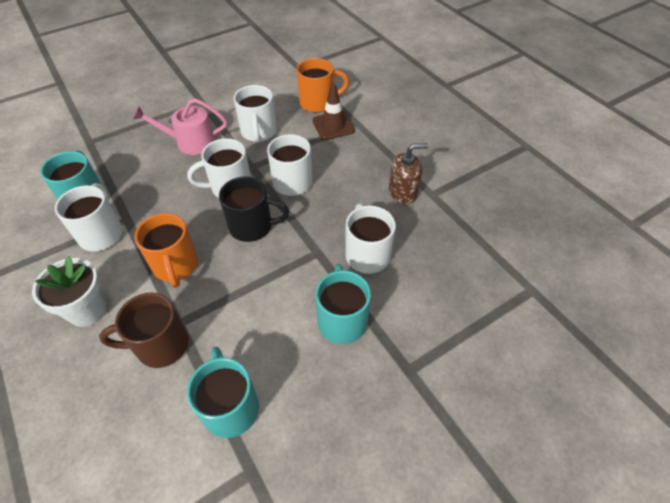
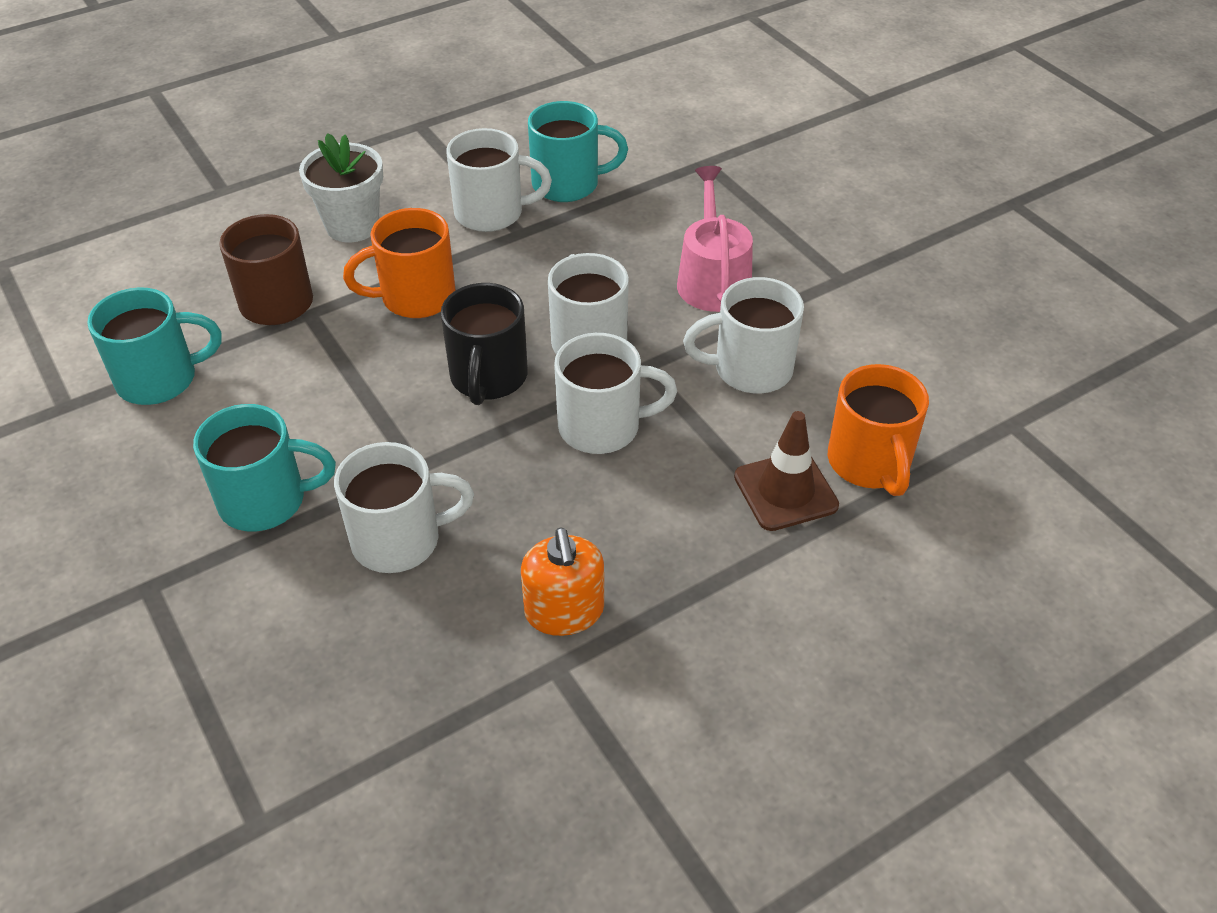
camera: 90 degrees right, 5 degrees down
brown soap dispenser [389,143,428,204] -> orange soap dispenser [521,528,604,636]

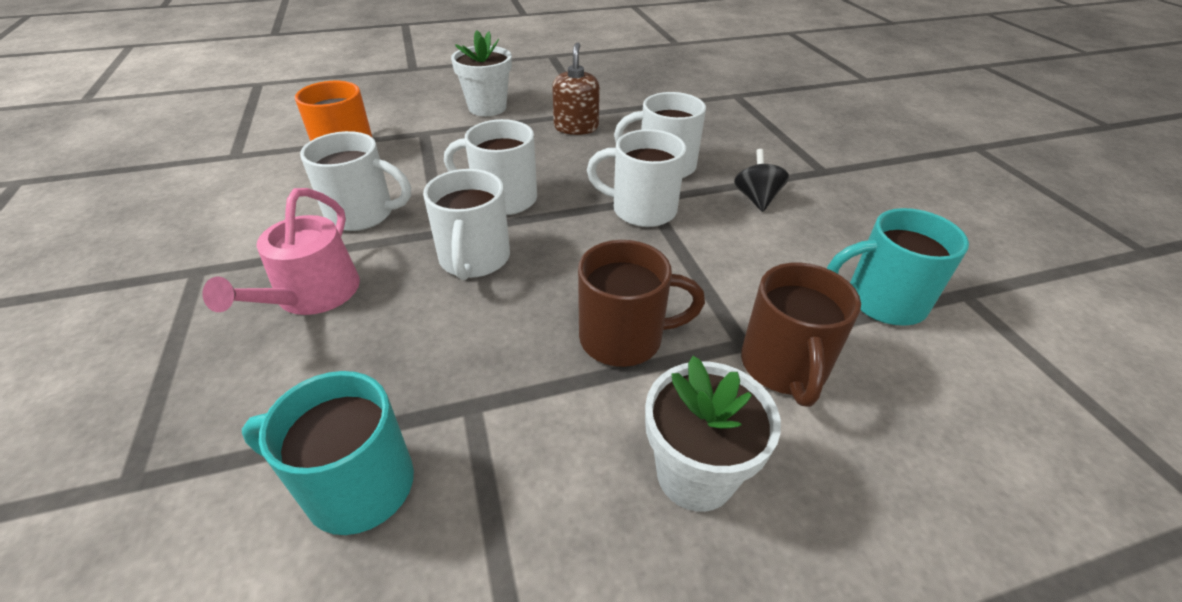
camera: 165 degrees left, 5 degrees down
turquoise mug [193,404,336,532] -> black spinning top [734,149,789,212]
orange mug [343,208,456,318] -> brown mug [578,240,705,367]
black mug [441,283,528,405] -> none
white mug [446,128,552,232] -> white mug moved to [587,129,686,227]
orange soap dispenser [521,528,604,636] -> brown soap dispenser [552,42,600,135]
brown traffic cone [734,411,839,531] -> none
none -> white flower pot [451,30,512,116]

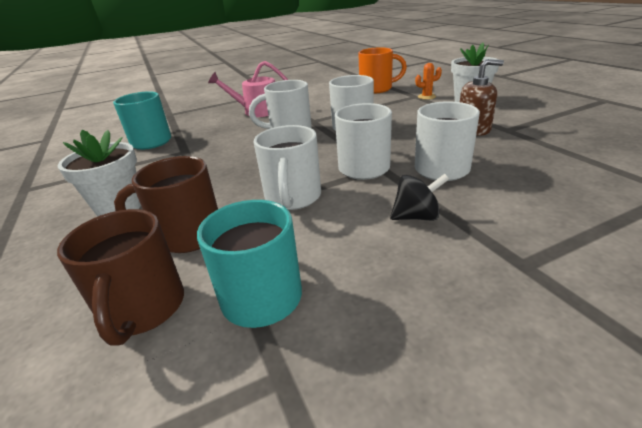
camera: 85 degrees right, 10 degrees down
white mug [300,131,411,231] -> white mug moved to [254,125,321,210]
brown mug [578,240,705,367] -> brown mug moved to [57,209,184,346]
none -> orange cactus [415,63,442,100]

